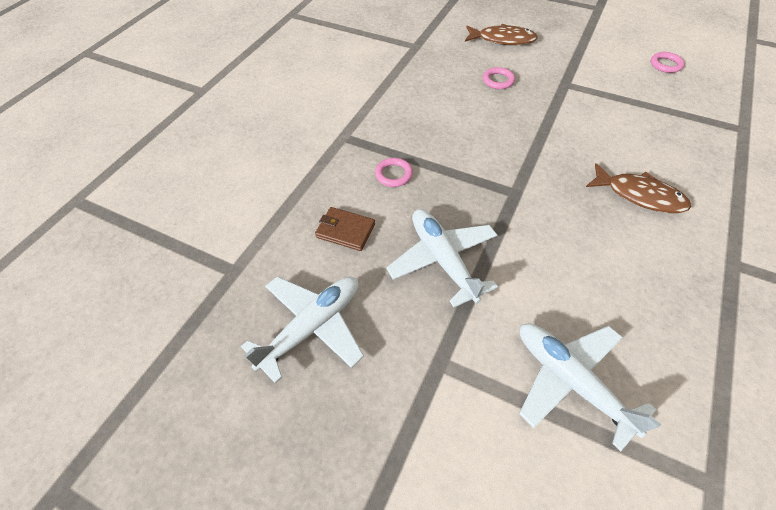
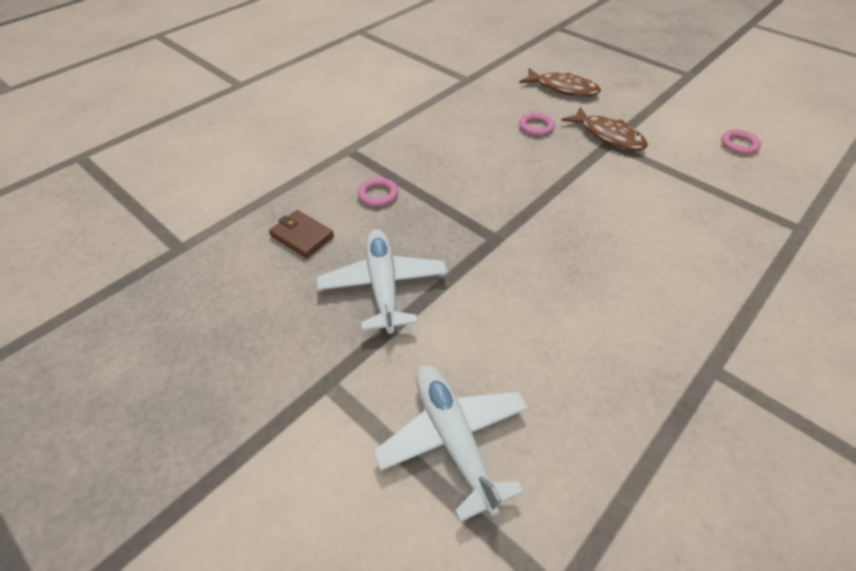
camera: 15 degrees right, 5 degrees down
white plane [241,276,364,384] -> none
brown fish [586,163,691,213] -> brown fish moved to [561,107,648,150]

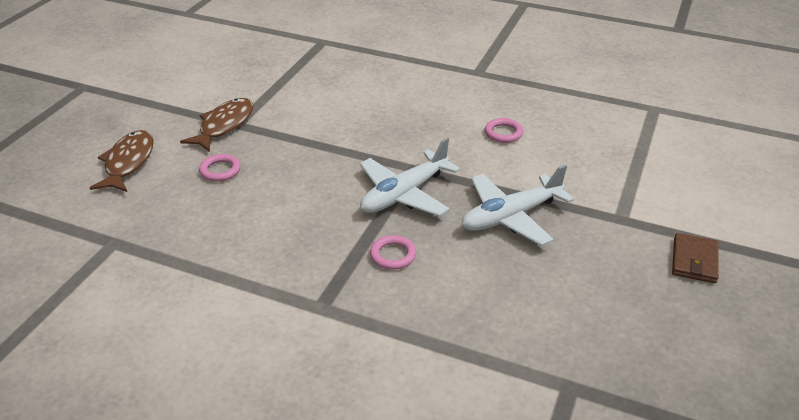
camera: 110 degrees left, 10 degrees down
brown wallet [269,210,334,258] -> brown wallet moved to [672,233,719,283]
white plane [373,365,528,522] -> white plane moved to [360,138,460,216]
pink ring [721,130,761,154] -> pink ring moved to [485,118,523,143]

